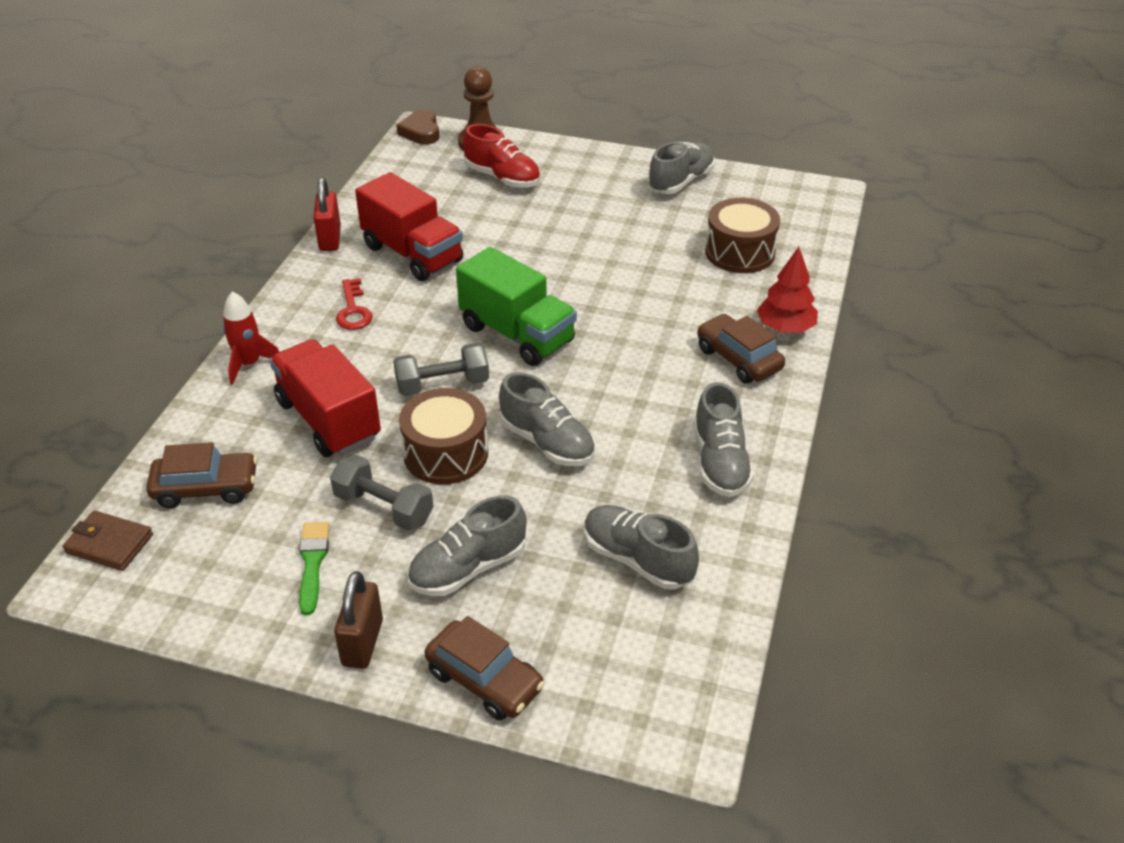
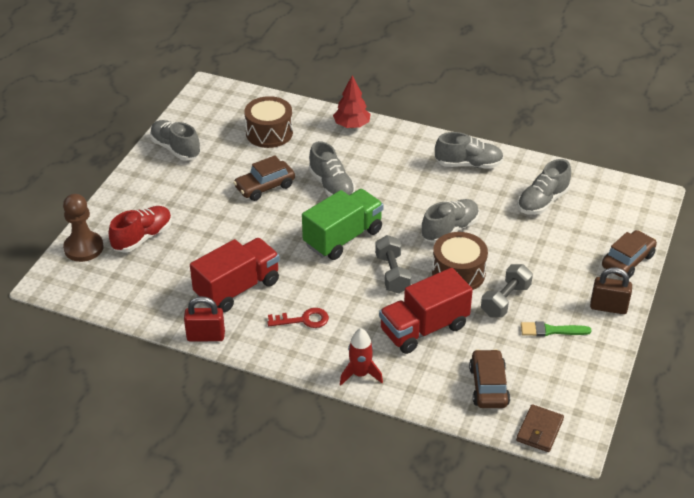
camera: 85 degrees left, 0 degrees up
brown heart [397,110,439,144] -> none
grey shoe [407,495,527,596] -> grey shoe moved to [309,141,355,197]
brown car [697,314,785,384] -> brown car moved to [233,155,295,201]

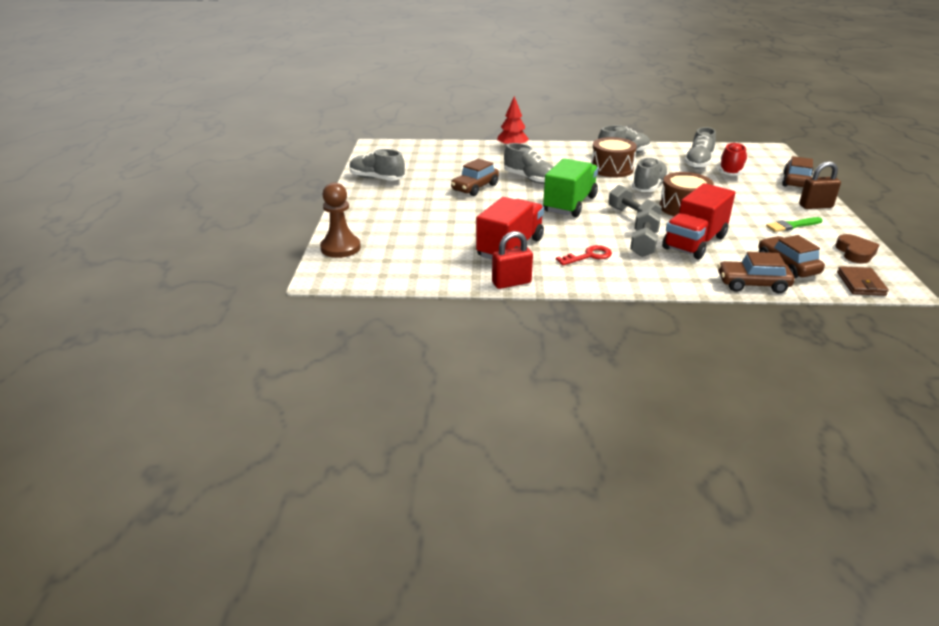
camera: 20 degrees left, 10 degrees down
red shoe [109,206,172,253] -> red shoe moved to [719,142,748,176]
brown drum [244,96,293,148] -> brown drum moved to [591,137,637,177]
red rocket [340,328,383,385] -> none
grey dumbbell [481,264,533,318] -> grey dumbbell moved to [630,208,661,257]
none -> brown car [718,252,794,293]
none -> brown heart [835,234,879,264]

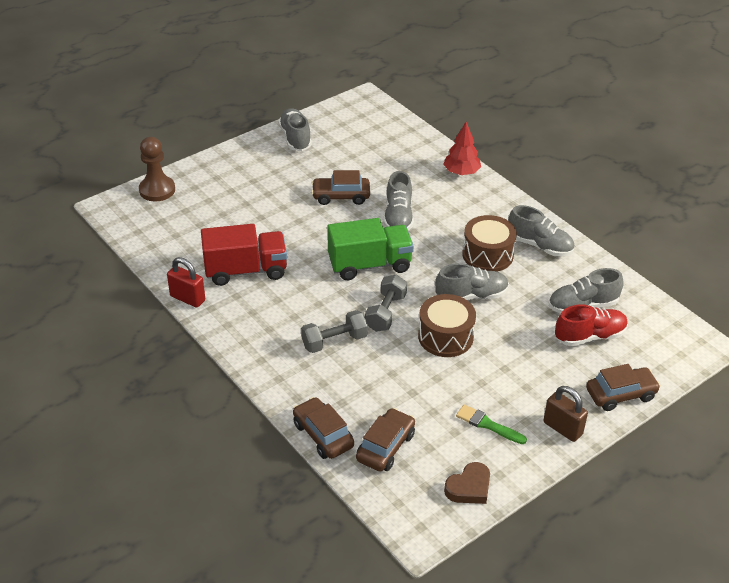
camera: 50 degrees right, 10 degrees up
red key [556,245,612,265] -> none
red truck [662,183,735,259] -> none
brown wallet [837,266,889,296] -> none

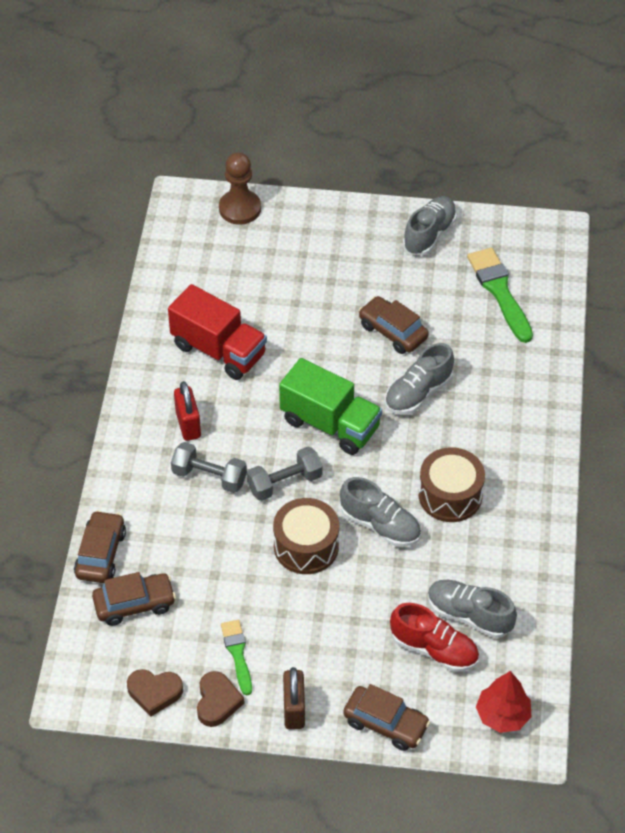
camera: 45 degrees right, 10 degrees up
red padlock [167,257,205,308] -> red padlock moved to [174,381,201,441]
red tree [443,122,481,175] -> red tree moved to [476,671,531,733]
grey shoe [508,205,574,257] -> none
none -> brown heart [197,671,244,727]
none -> green brush [467,248,533,343]

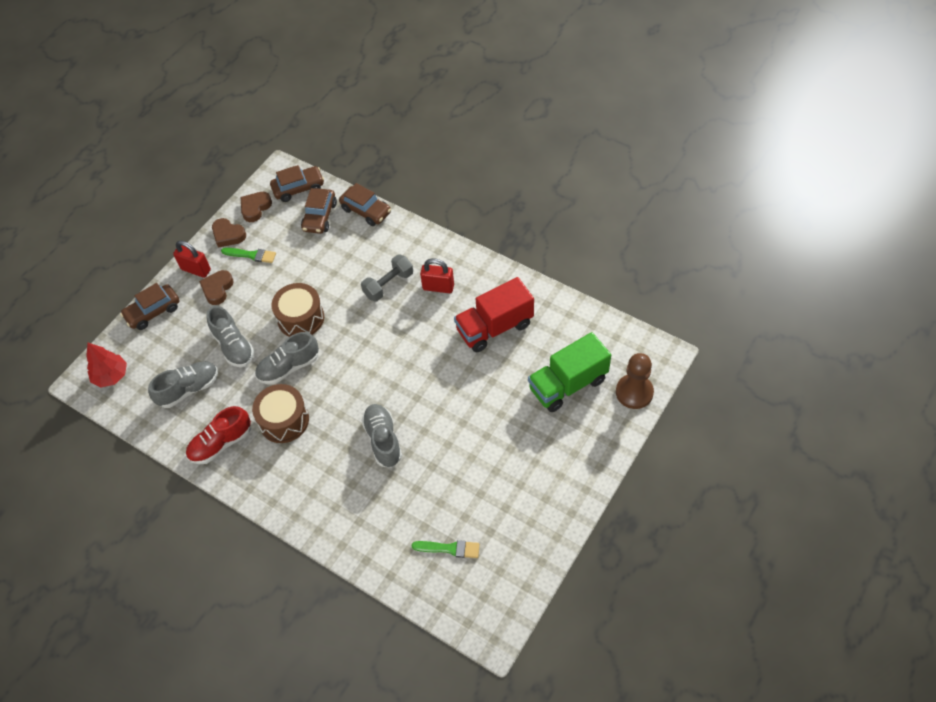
camera: 120 degrees right, 5 degrees up
grey dumbbell [247,447,323,501] -> none
green truck [279,358,382,455] -> green truck moved to [528,332,611,412]
brown padlock [283,667,305,729] -> red padlock [173,241,211,278]
brown car [359,296,429,354] -> brown car moved to [270,165,324,202]
red shoe [390,603,479,672] -> red shoe moved to [186,406,251,464]
grey shoe [403,196,457,255] -> grey shoe moved to [206,306,254,367]
green brush [467,248,533,343] -> green brush [412,540,480,558], size x0.60
none -> brown heart [199,270,234,305]

